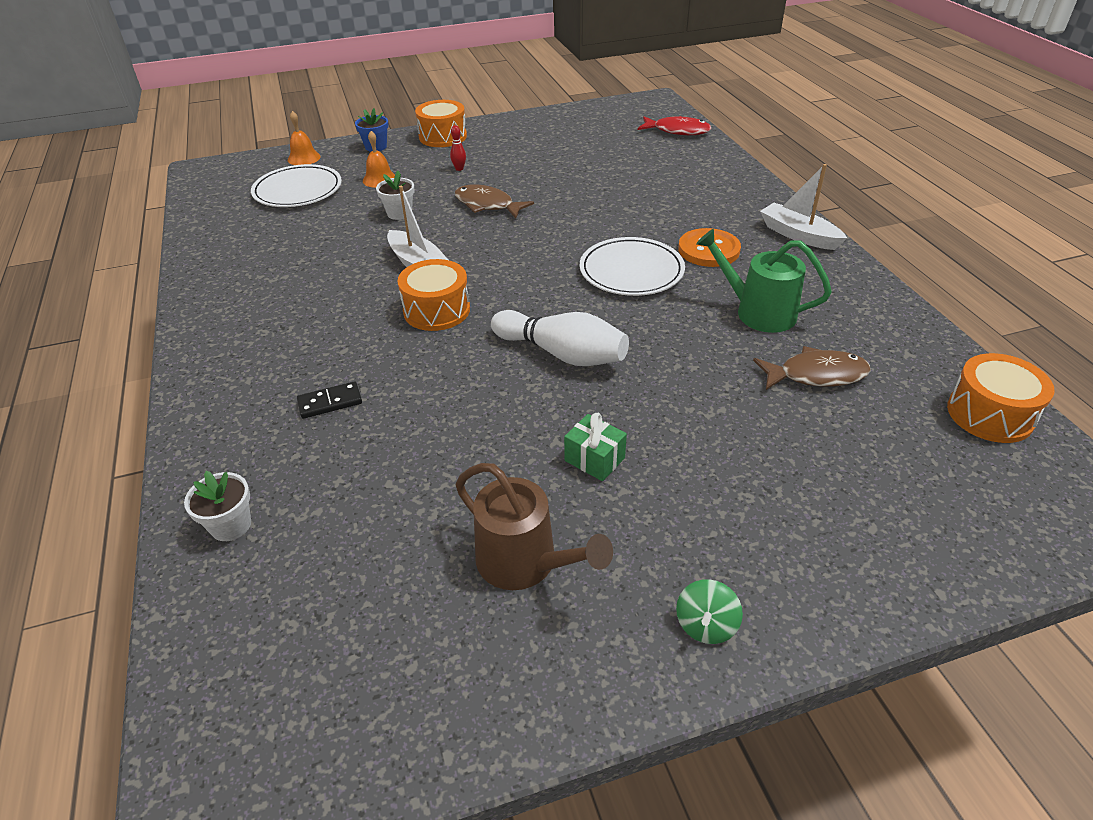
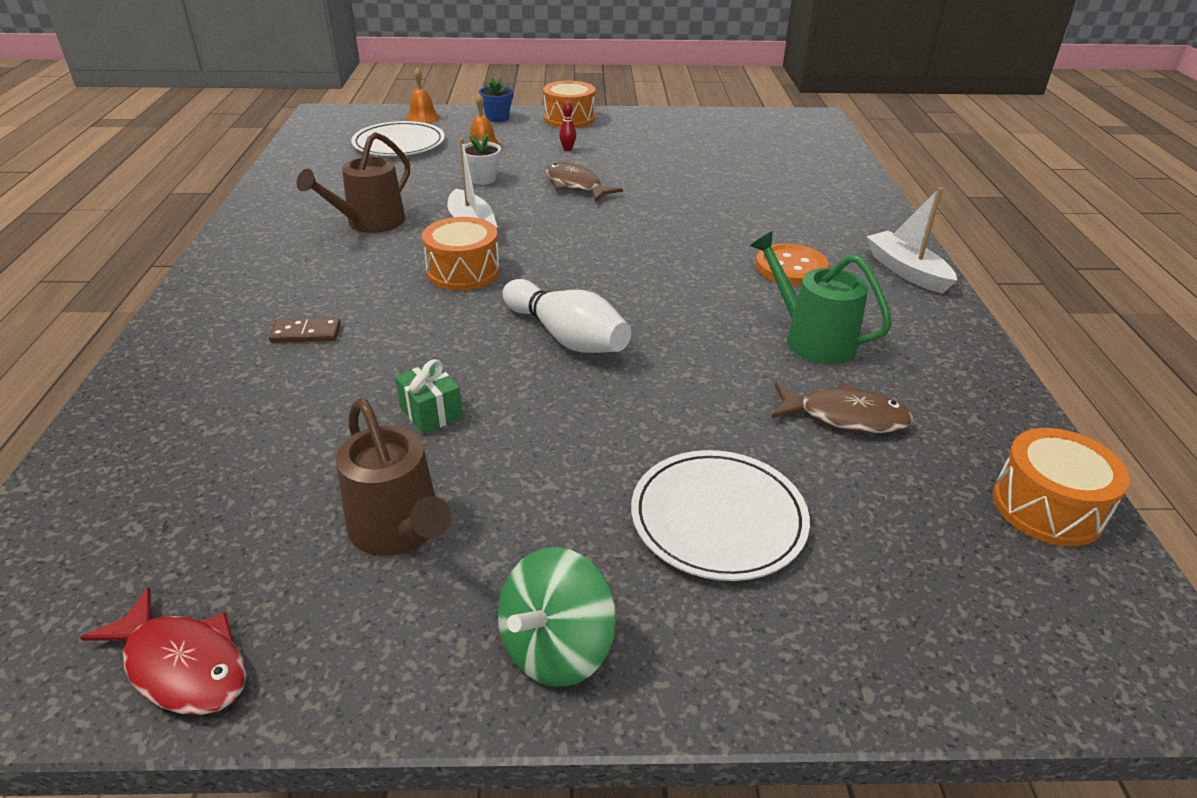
camera: 15 degrees right, 5 degrees down
white flower pot [184,471,251,541] -> none
black domino [297,381,362,419] -> brown domino [269,318,341,343]
green gift [564,413,627,481] -> green gift moved to [395,359,463,434]
white plate [580,237,685,296] -> white plate moved to [631,450,810,581]
red fish [638,116,712,135] -> red fish moved to [80,587,247,715]
green spinning top [676,579,743,644] -> green spinning top [498,547,616,687], size x1.67
none -> brown watering can [296,132,410,233]

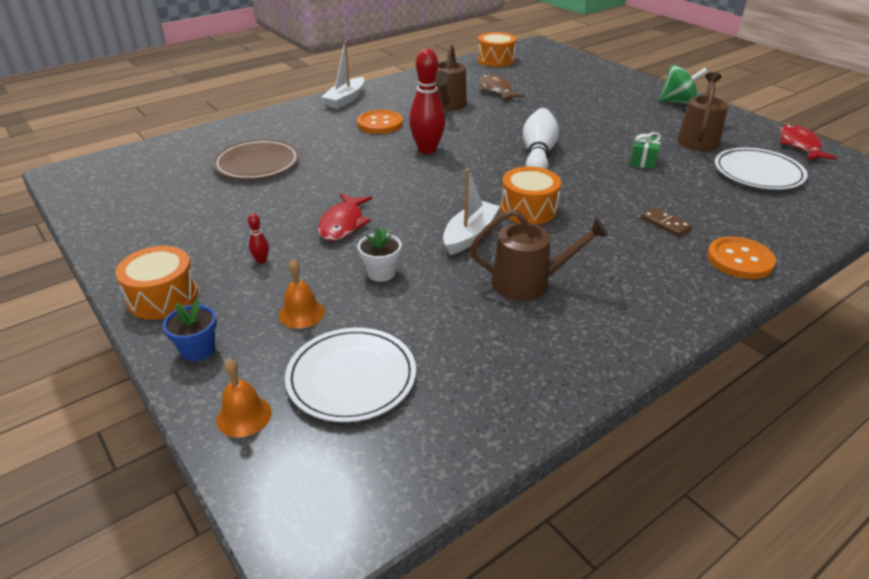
camera: 125 degrees left, 0 degrees up
brown fish [545,163,623,202] -> red fish [318,193,372,241]
white plate [631,450,810,581] -> white plate moved to [715,148,808,190]
green watering can [750,231,892,364] -> brown watering can [435,44,467,111]
none -> brown plate [213,139,299,180]
none -> red bowling pin [409,49,446,154]
none -> orange button [707,236,776,279]

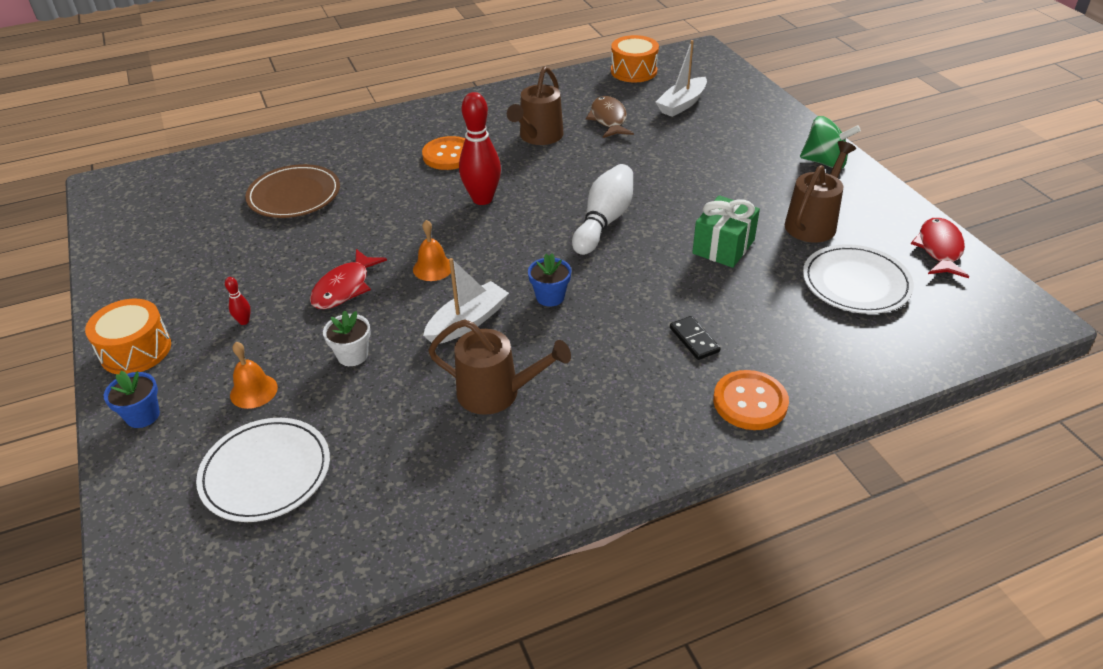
camera: 15 degrees right, 5 degrees up
orange bell [216,359,272,437] -> orange bell moved to [413,220,451,281]
white boat [321,41,364,109] -> white boat moved to [656,40,707,117]
orange drum [501,167,561,225] -> blue flower pot [528,253,571,307]
green gift [630,132,661,169] -> green gift [692,195,760,268], size x1.53
brown domino [641,207,693,237] -> black domino [670,316,721,360]

